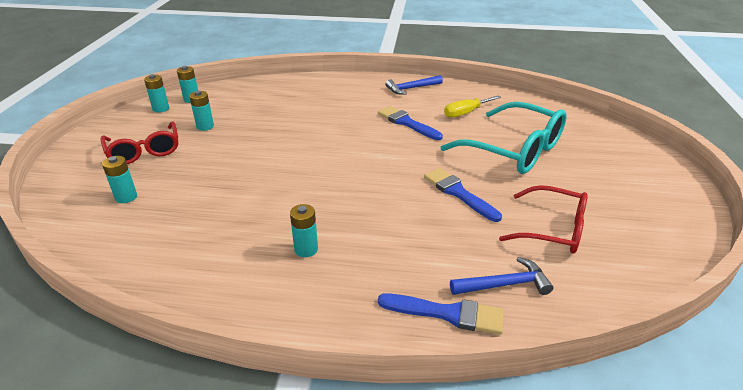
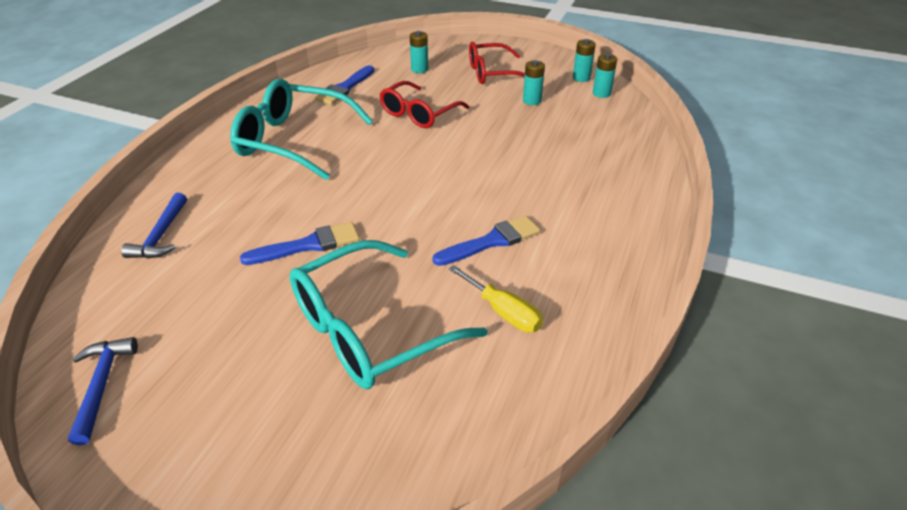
camera: 105 degrees right, 5 degrees up
turquoise battery [290,204,318,257] -> turquoise glasses [230,79,373,180]
blue brush [378,293,504,335] -> blue brush moved to [315,65,374,105]
blue hammer [385,75,443,95] -> blue hammer moved to [68,337,138,445]
yellow screwdriver [444,96,501,118] -> yellow screwdriver turned 150 degrees clockwise [449,265,543,332]
red glasses [499,185,588,254] -> red glasses moved to [379,81,469,128]

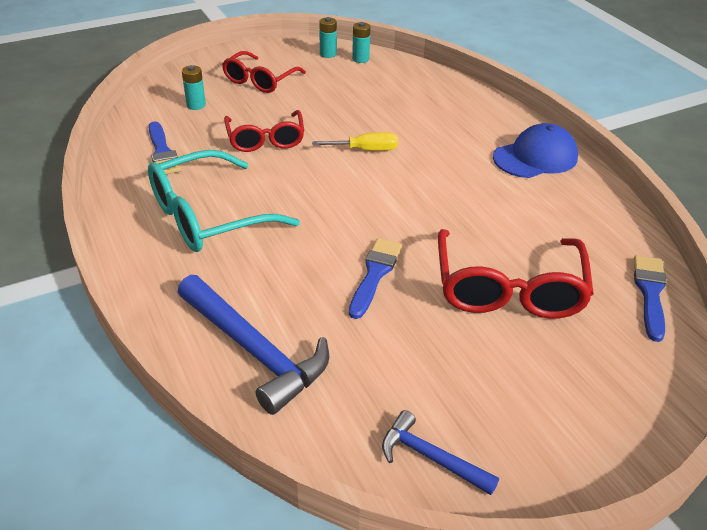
camera: 50 degrees left, 0 degrees up
blue hammer [121,193,187,259] -> blue hammer [177,275,329,415], size x1.80
turquoise glasses [289,240,488,389] -> red glasses [438,229,594,319]
blue brush [433,215,540,266] -> blue brush moved to [633,255,667,342]
yellow screwdriver [449,265,543,332] -> yellow screwdriver moved to [312,132,398,151]
turquoise battery [523,60,545,105] -> none
none -> blue cap [493,123,578,178]

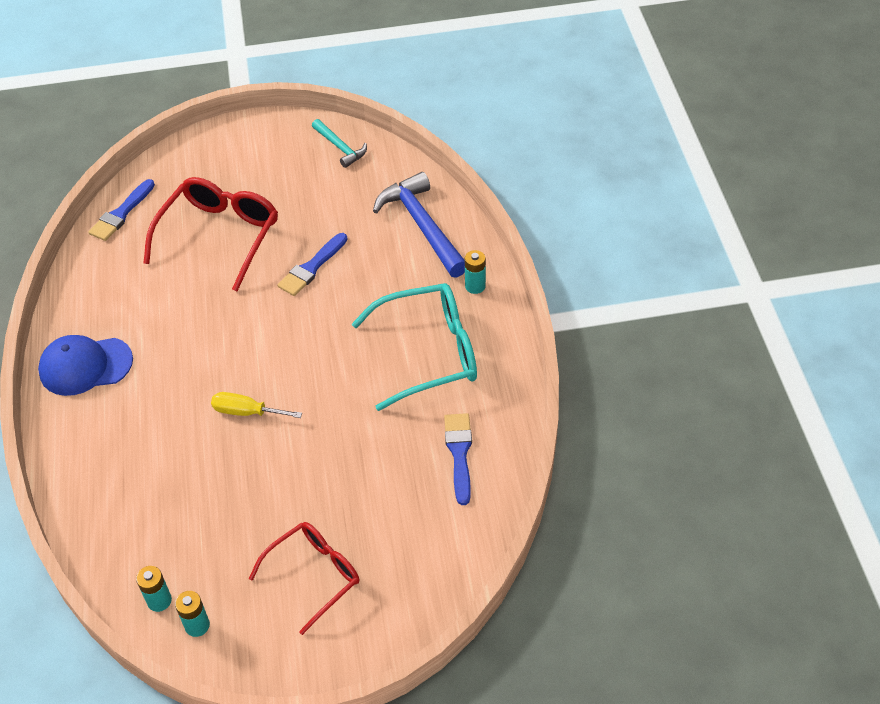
camera: 160 degrees left, 10 degrees up
turquoise battery [182,65,206,110] -> turquoise battery moved to [465,250,486,294]
red glasses [224,110,305,152] -> none
blue hammer [382,410,499,495] -> turquoise hammer [312,119,367,168]

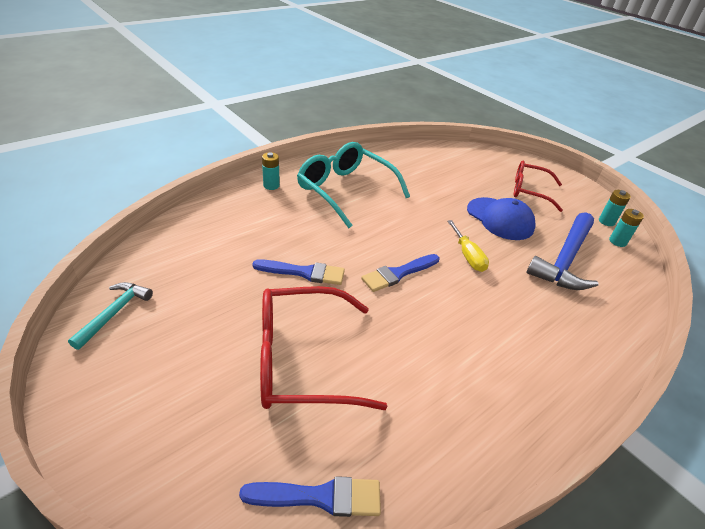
camera: 125 degrees left, 10 degrees down
blue cap [38,335,133,396] -> blue cap moved to [467,197,536,240]
blue hammer [373,172,465,278] -> blue hammer moved to [526,212,598,290]
blue brush [444,413,472,505] -> blue brush moved to [361,254,439,292]

